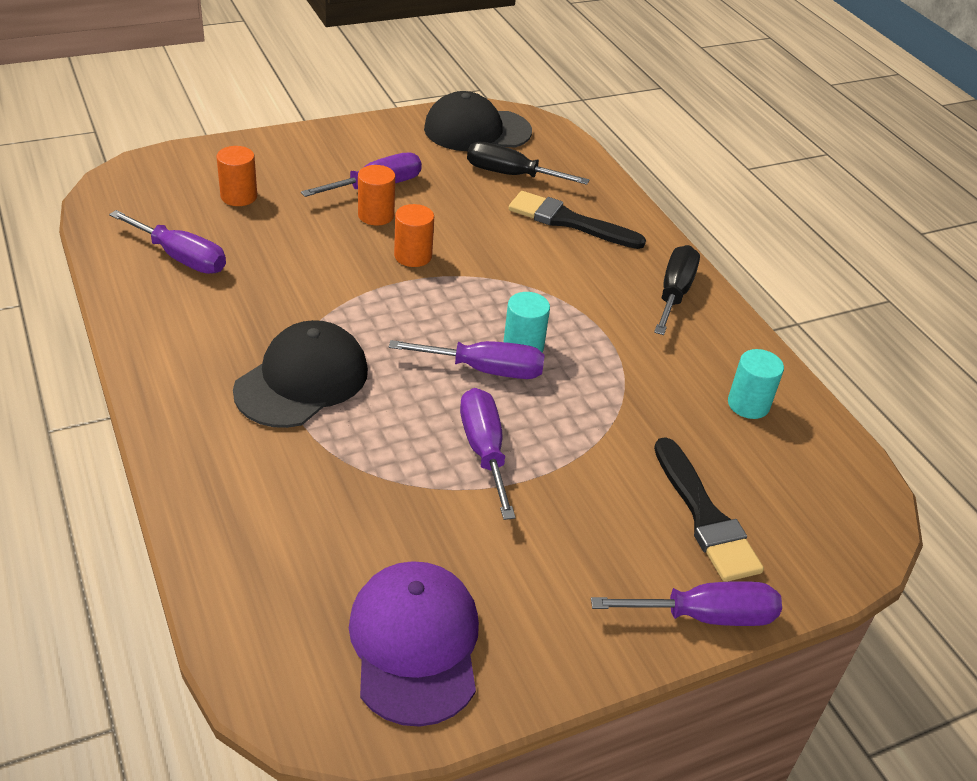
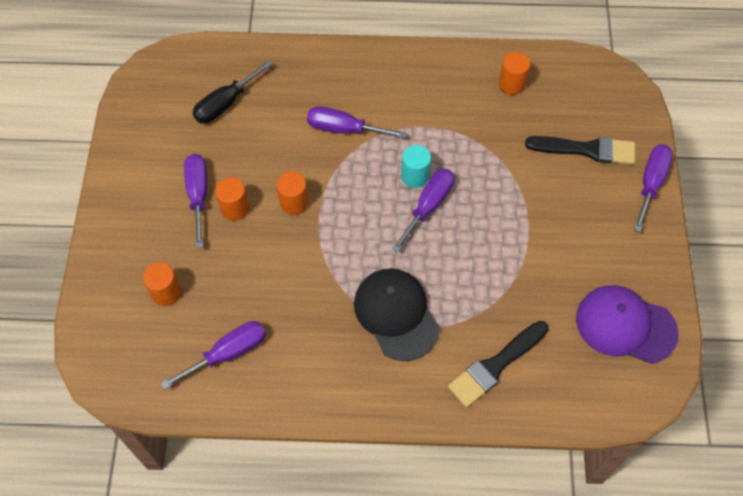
camera: 60 degrees left, 20 degrees up
black cap [424,91,532,151] -> none
purple screwdriver [460,388,516,520] -> purple screwdriver moved to [307,106,406,138]
black brush [508,191,646,249] -> black brush moved to [448,321,549,407]
black screwdriver [654,245,700,335] -> none
turquoise cylinder [728,349,784,419] -> orange cylinder [499,52,530,95]

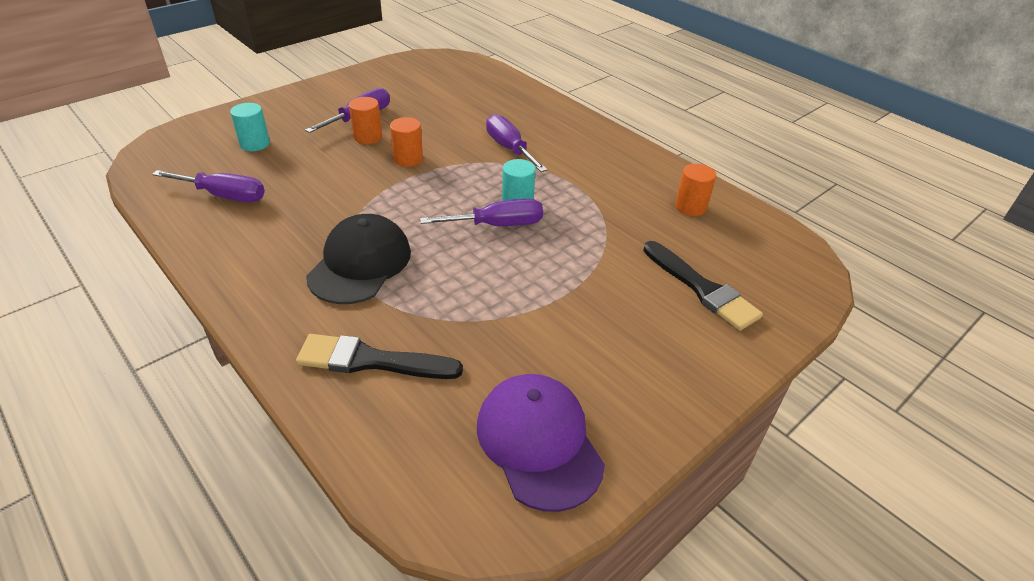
camera: 45 degrees right, 20 degrees down
orange cylinder [143,263,181,306] -> turquoise cylinder [230,103,270,151]
black screwdriver [193,60,273,124] -> none
purple screwdriver [633,144,673,232] -> none

